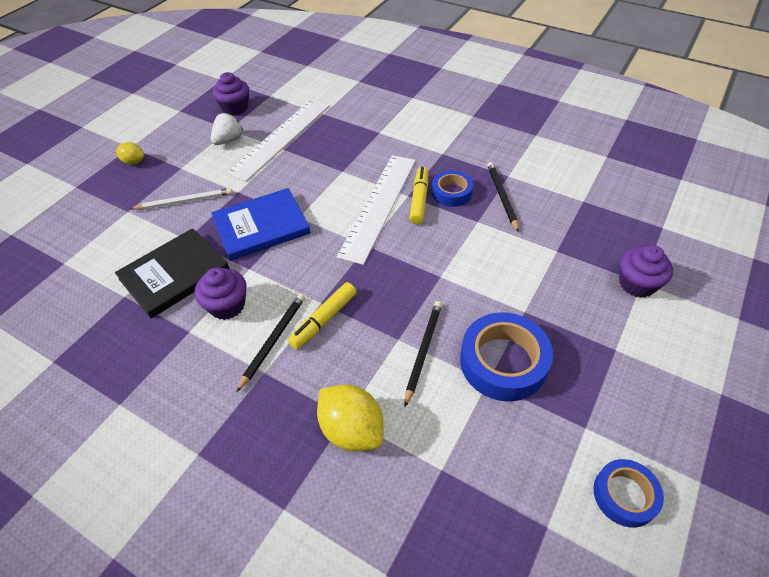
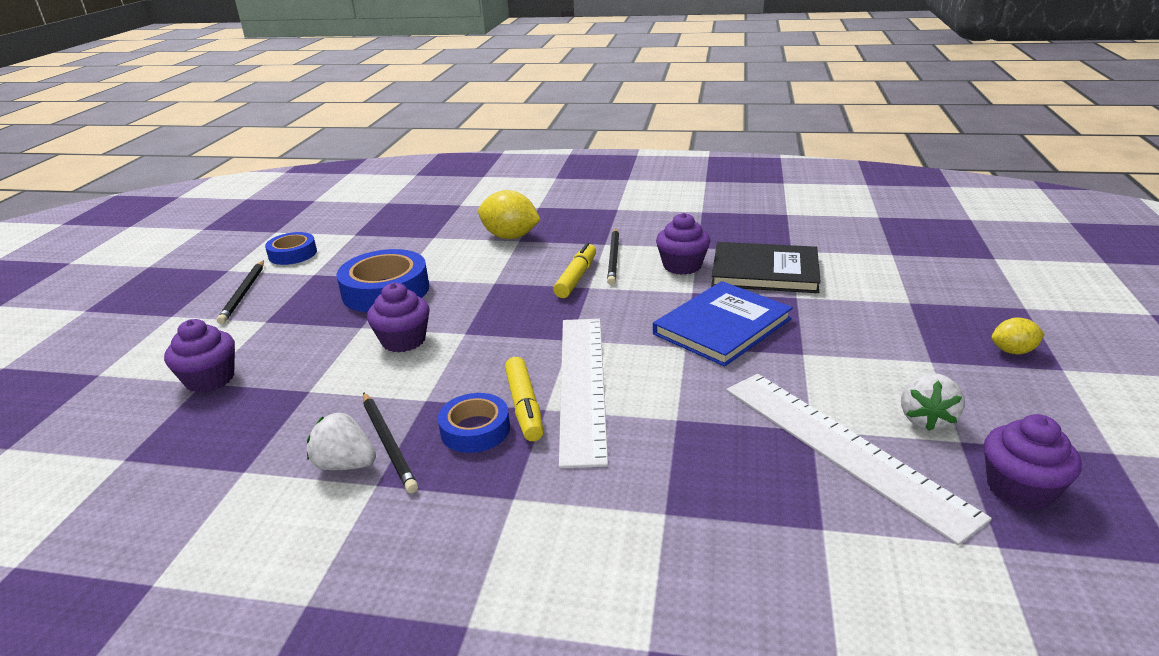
camera: 160 degrees right, 20 degrees down
black book [115,228,230,318] -> black book turned 75 degrees clockwise [711,242,821,293]
white pencil [130,188,232,210] -> none
white ruler [226,99,329,182] -> white ruler turned 45 degrees counterclockwise [726,374,992,545]
black pencil [404,301,442,407] -> black pencil moved to [217,260,264,324]
none -> white strawberry [307,413,376,470]
none -> purple cupcake [367,283,430,353]

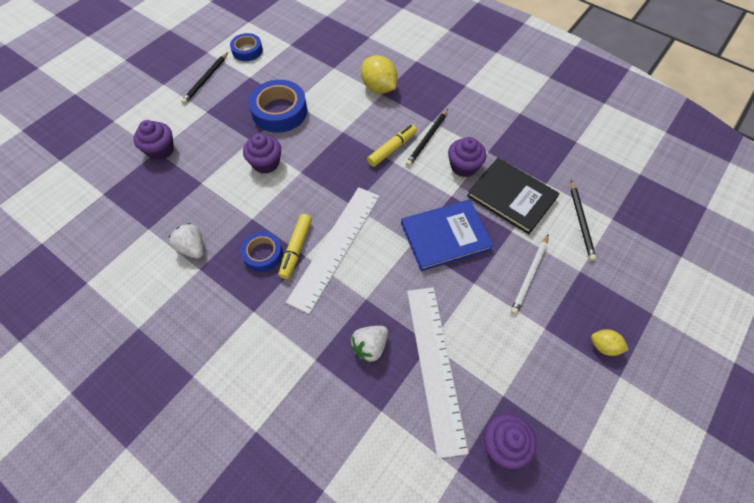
camera: 25 degrees right, 30 degrees up
black pencil [363,392,418,493] -> black pencil moved to [571,180,596,261]
white strawberry [901,373,965,431] -> white strawberry moved to [350,326,388,363]
none -> white pencil [511,234,549,315]

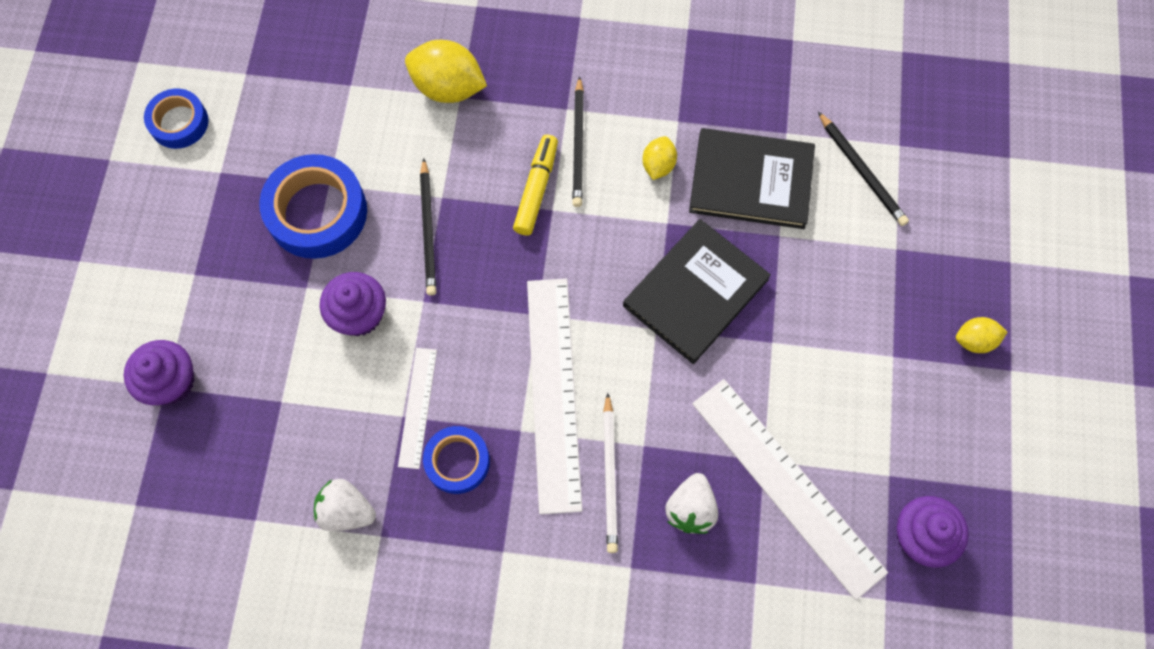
camera: 30 degrees left, 10 degrees up
black pencil [181,52,228,104] -> black pencil moved to [420,158,436,295]
yellow marker [279,214,312,279] -> none
blue book [401,199,494,271] -> black book [623,219,771,364]
purple cupcake [448,137,487,177] -> yellow lemon [642,136,677,180]
white pencil [511,234,549,315] -> white pencil moved to [603,393,618,553]
none -> white ruler [398,348,437,469]

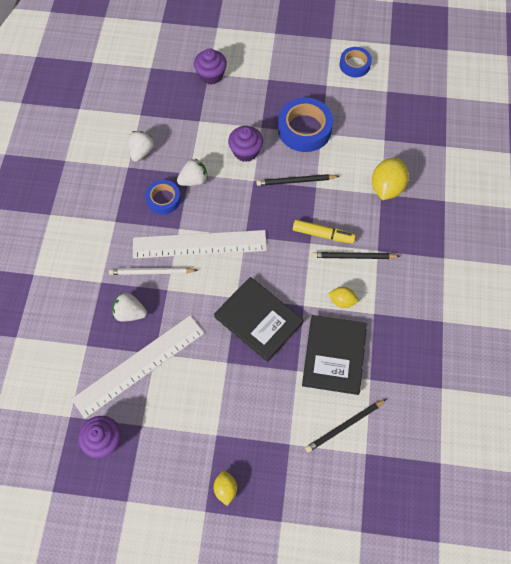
camera: 90 degrees right, 5 degrees down
white ruler [398,348,437,469] -> white strawberry [177,158,208,186]

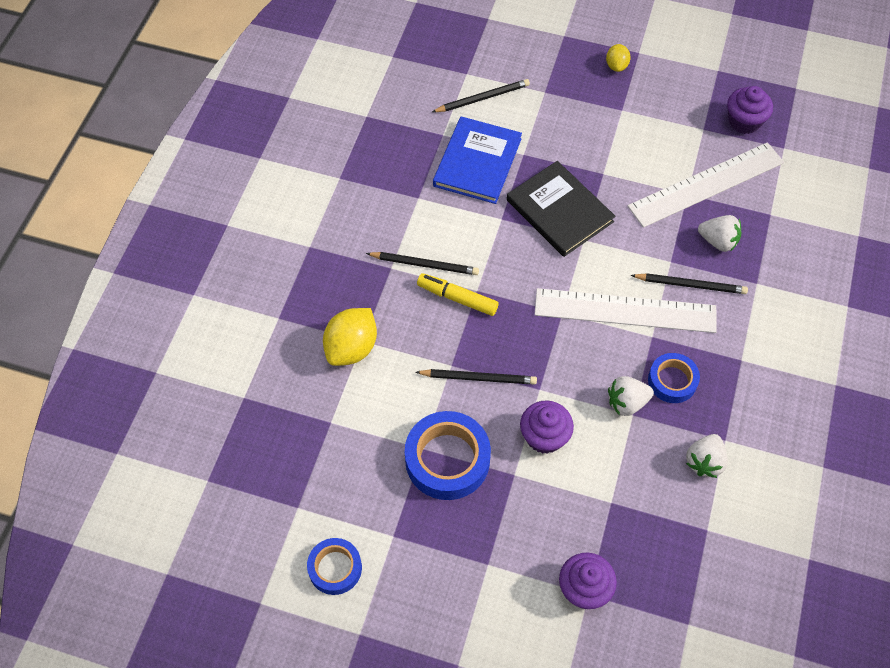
camera: 170 degrees left, 5 degrees down
white pencil [109,268,198,275] -> black pencil [631,273,748,294]
black book [302,315,367,395] -> blue book [433,116,522,204]
yellow lemon [328,287,358,308] -> none

